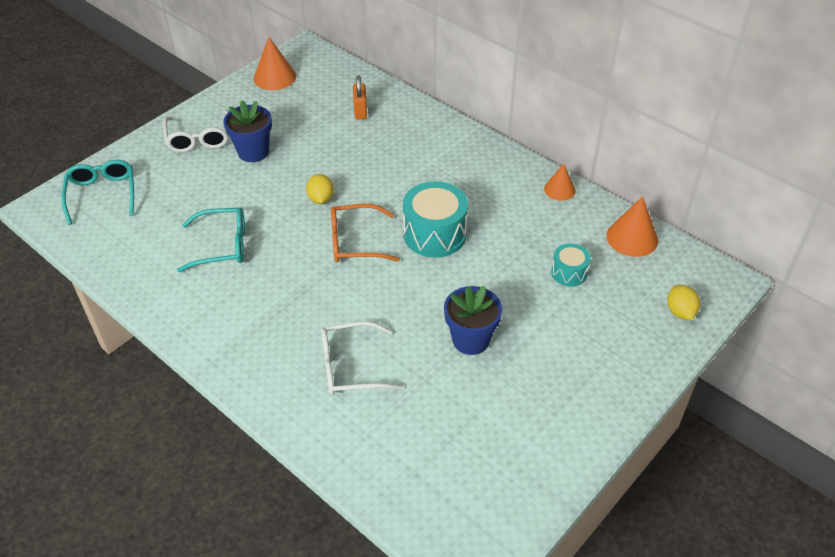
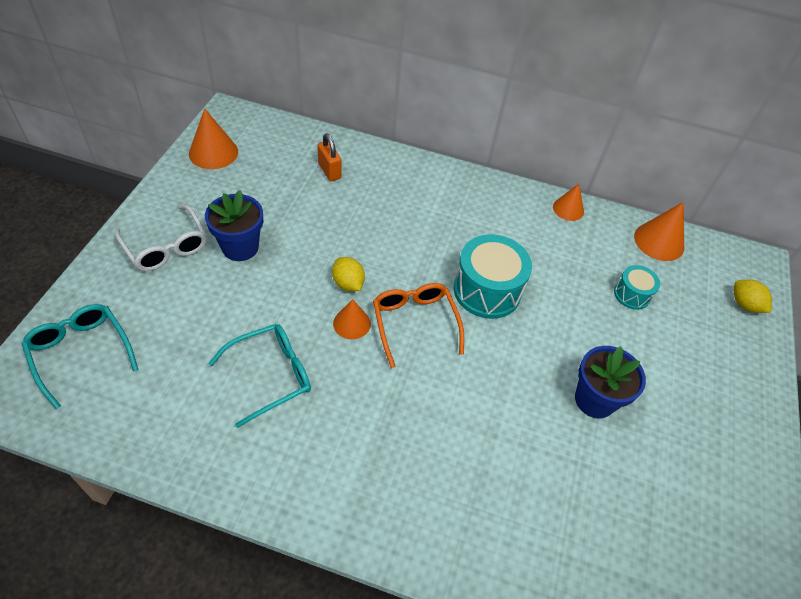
camera: 30 degrees left, 5 degrees up
white glasses [321,321,403,395] -> none
orange glasses [331,204,400,262] -> orange glasses turned 105 degrees clockwise [373,283,464,368]
none -> orange cone [333,299,371,340]

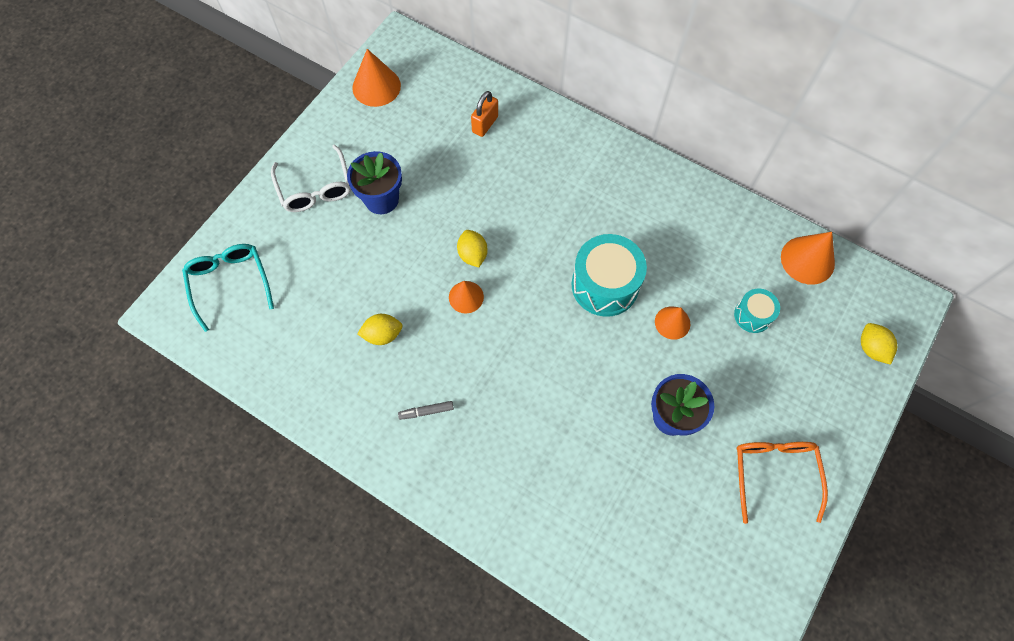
camera: 20 degrees right, 15 degrees up
turquoise glasses [208,324,311,428] -> yellow lemon [357,314,403,345]
orange padlock [318,133,342,181] -> orange padlock turned 45 degrees clockwise [471,91,498,137]
orange glasses [373,283,464,368] -> orange glasses moved to [737,442,828,524]
orange cone [553,184,584,221] -> orange cone moved to [655,307,690,340]
none -> grey marker [398,401,454,420]

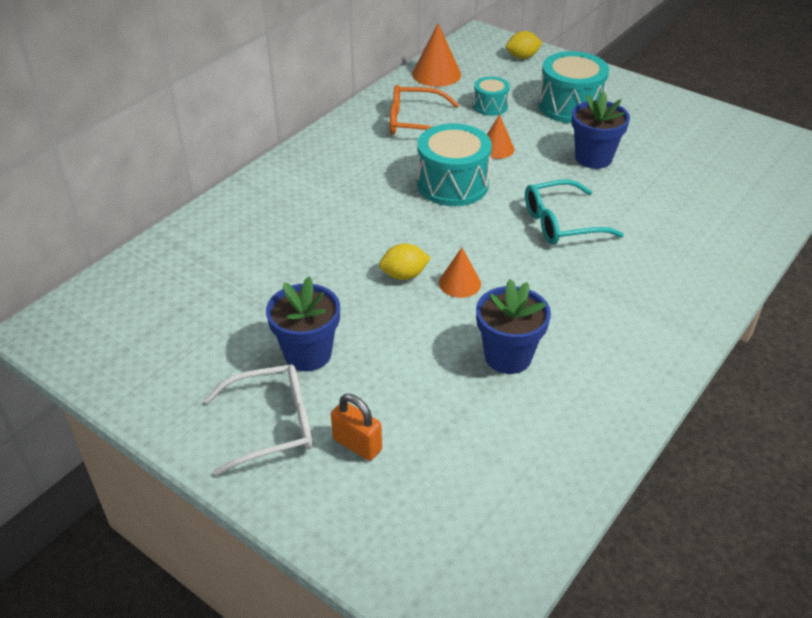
camera: 85 degrees left, 25 degrees down
turquoise glasses [182,244,274,332] -> turquoise glasses moved to [525,179,624,245]
orange cone [352,49,401,107] -> none
yellow lemon [357,314,403,345] -> blue flower pot [476,279,551,374]
grey marker [398,401,454,420] -> none
orange padlock [471,91,498,137] -> orange padlock moved to [331,394,382,461]
orange glasses [737,442,828,524] -> orange glasses moved to [390,85,459,135]
none -> turquoise drum [538,51,609,123]

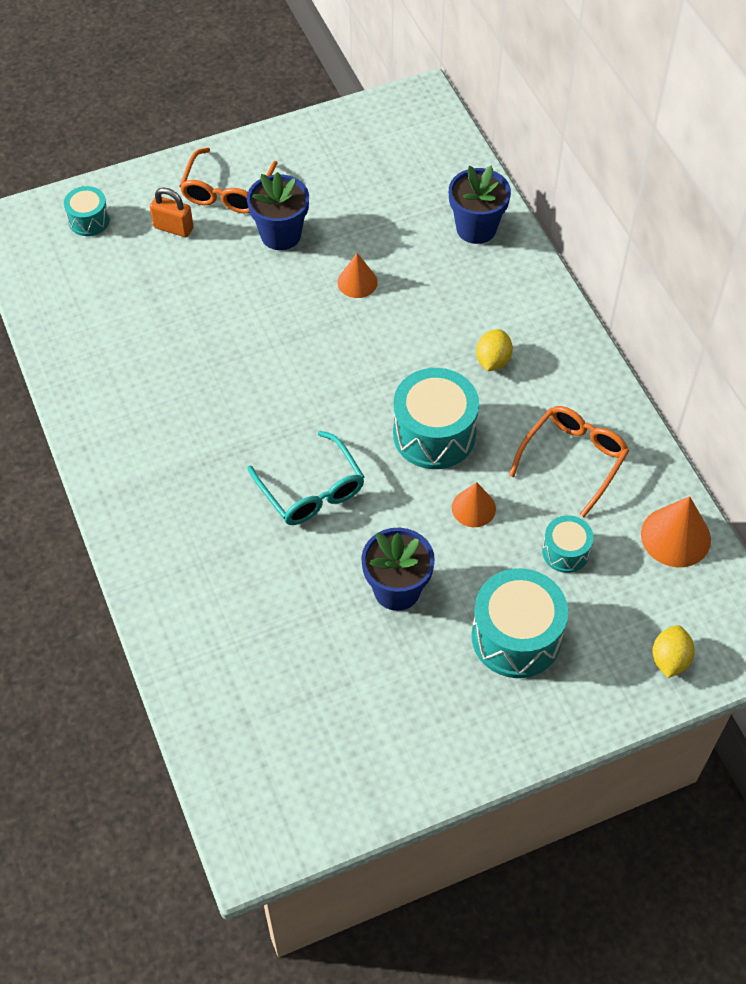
camera: 120 degrees right, 15 degrees up
white glasses [204,364,312,475] -> orange glasses [180,147,278,213]
orange padlock [331,394,382,461] -> orange padlock turned 45 degrees clockwise [150,187,193,237]
yellow lemon [379,243,431,280] -> yellow lemon moved to [476,329,513,371]
orange cone [439,248,481,298] -> orange cone moved to [337,253,378,298]
blue flower pot [476,279,551,374] -> blue flower pot moved to [449,165,511,244]
turquoise glasses [525,179,624,245] -> turquoise glasses turned 135 degrees clockwise [247,431,364,525]
none -> turquoise drum [64,186,110,236]

